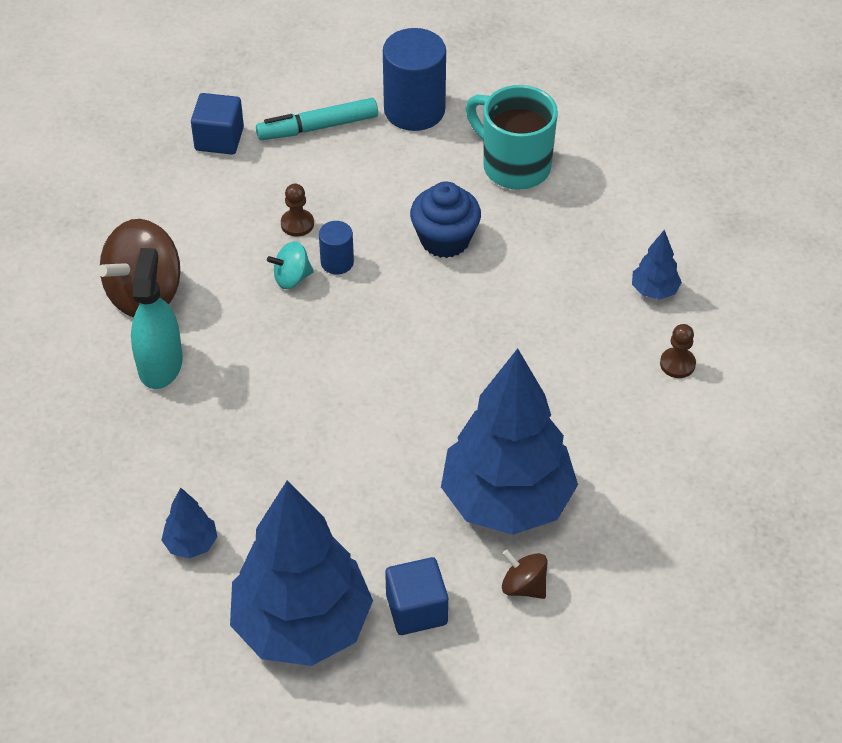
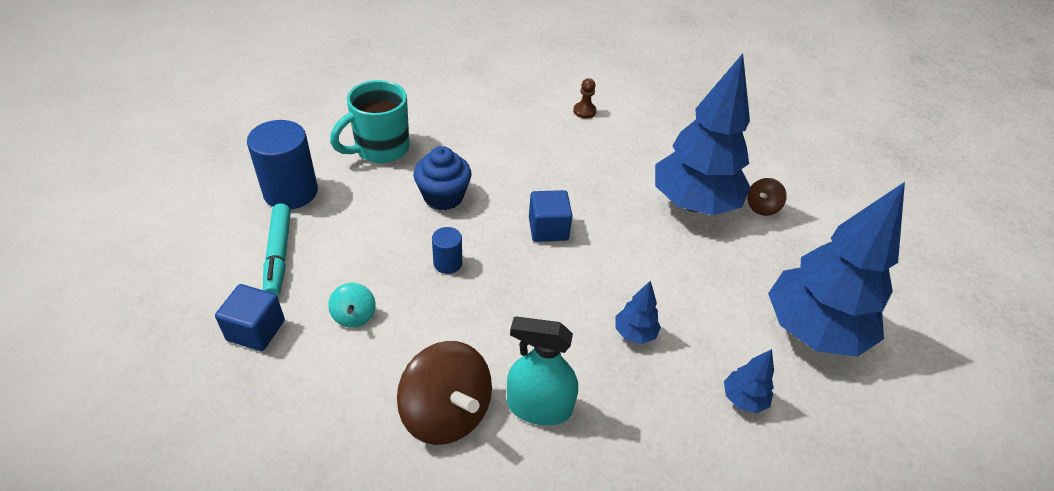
camera: 85 degrees left, 5 degrees down
turquoise spinning top [267,241,314,289] -> turquoise spinning top moved to [328,283,376,328]
brown pawn [281,184,314,237] -> none
blue cube [385,557,448,635] -> blue cube moved to [529,190,573,242]
blue tree [632,230,682,300] -> blue tree moved to [615,280,661,344]

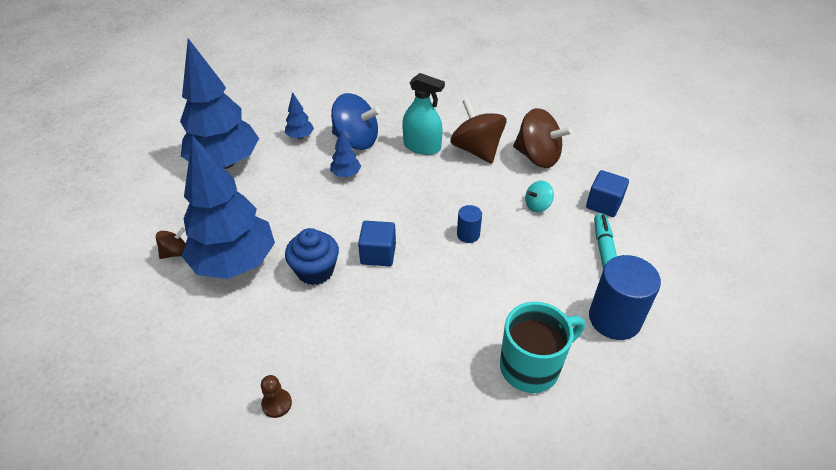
camera: 165 degrees left, 0 degrees up
turquoise spinning top [328,283,376,328] -> turquoise spinning top turned 120 degrees counterclockwise [525,180,554,213]
blue cupcake [414,146,471,210] -> blue cupcake moved to [285,228,339,285]
none -> blue spinning top [331,93,381,150]
none -> brown spinning top [513,108,573,168]

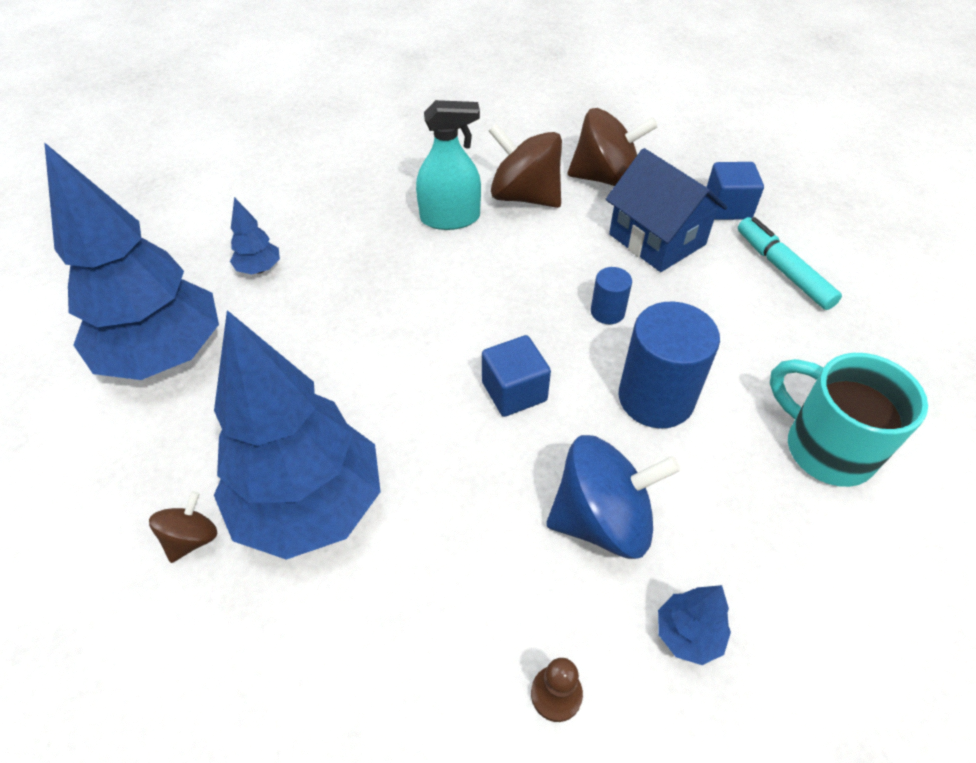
camera: 30 degrees left, 5 degrees up
blue cupcake [285,228,339,285] -> none
blue tree [330,129,361,177] -> blue tree moved to [658,585,731,665]
blue spinning top [331,93,381,150] -> blue spinning top moved to [546,435,681,559]
turquoise mug [500,302,585,393] -> turquoise mug turned 75 degrees counterclockwise [770,353,928,487]
turquoise spinning top [525,180,554,213] -> blue house [606,148,727,272]
blue cylinder [589,255,661,340] -> blue cylinder moved to [619,301,720,428]

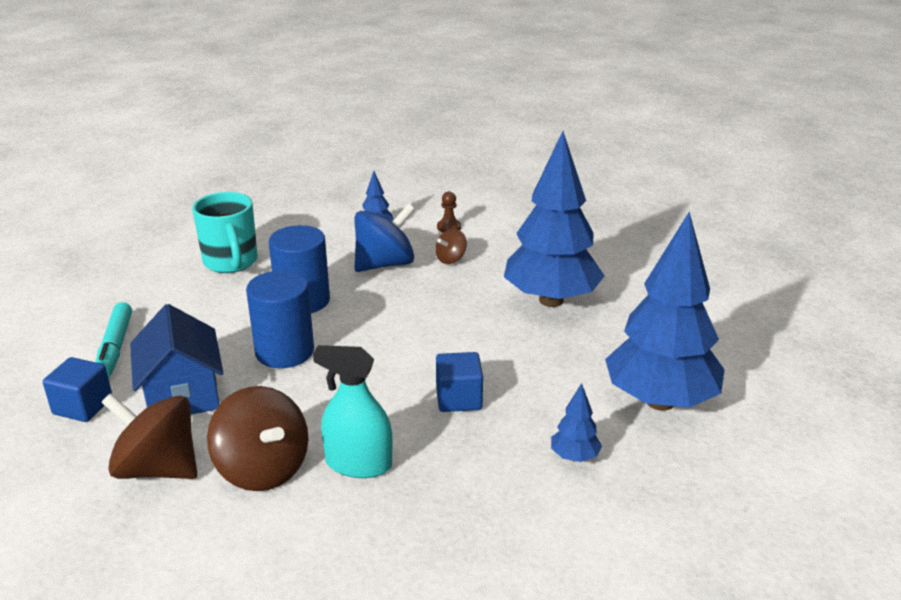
camera: 160 degrees left, 20 degrees down
brown spinning top [149,491,217,563] -> brown spinning top moved to [435,229,467,264]
blue cube [482,335,551,417] -> blue cube moved to [436,352,483,412]
blue spinning top [546,435,681,559] -> blue spinning top turned 135 degrees clockwise [355,203,415,272]
blue cylinder [591,267,632,324] -> blue cylinder [246,270,314,368], size x1.99

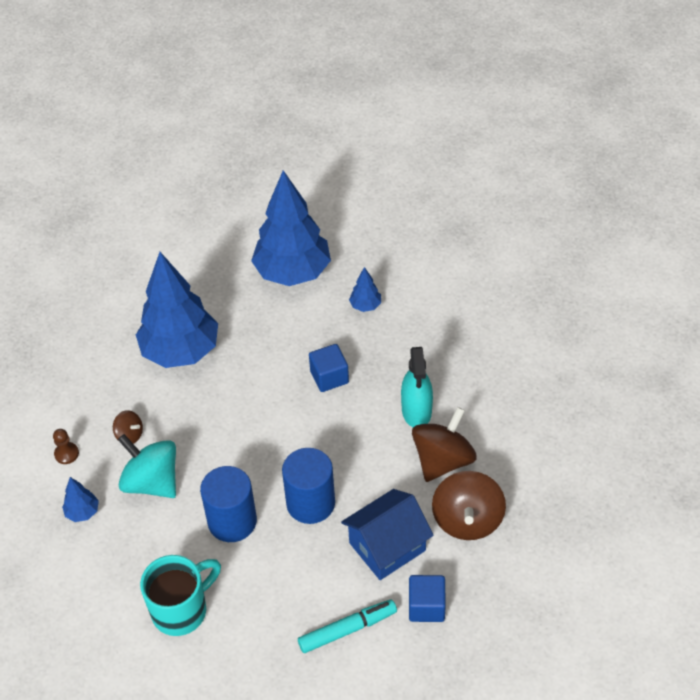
camera: 105 degrees left, 20 degrees up
blue spinning top [355,203,415,272] -> turquoise spinning top [118,434,176,498]

